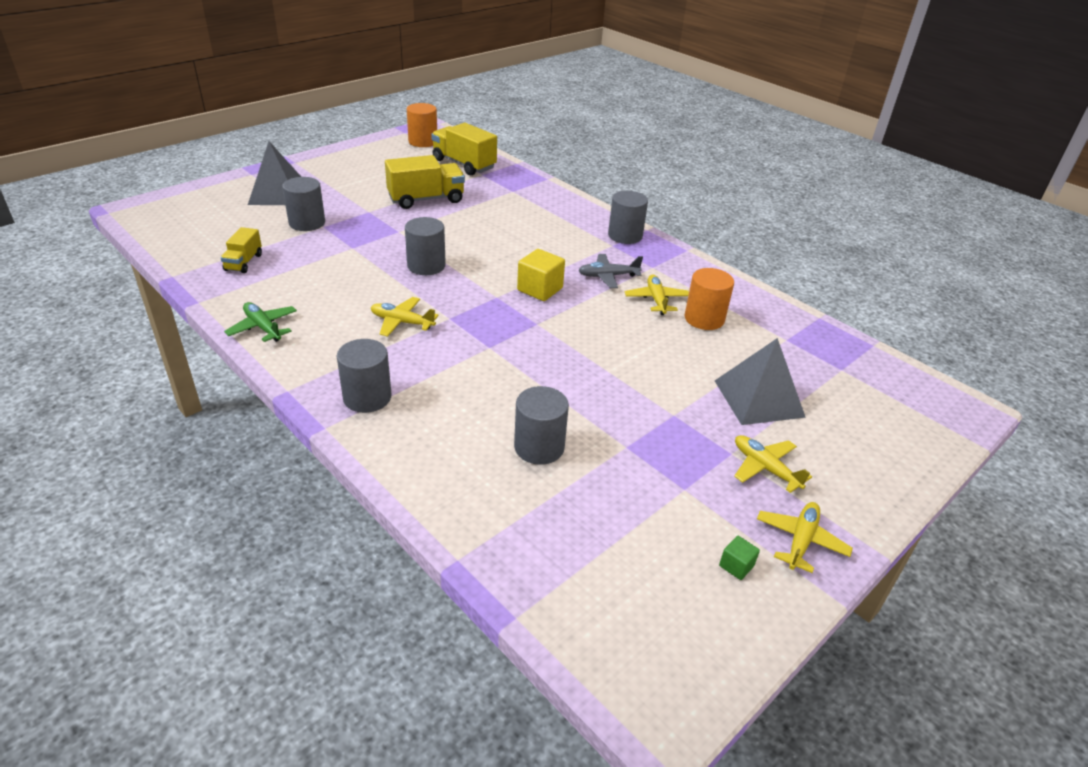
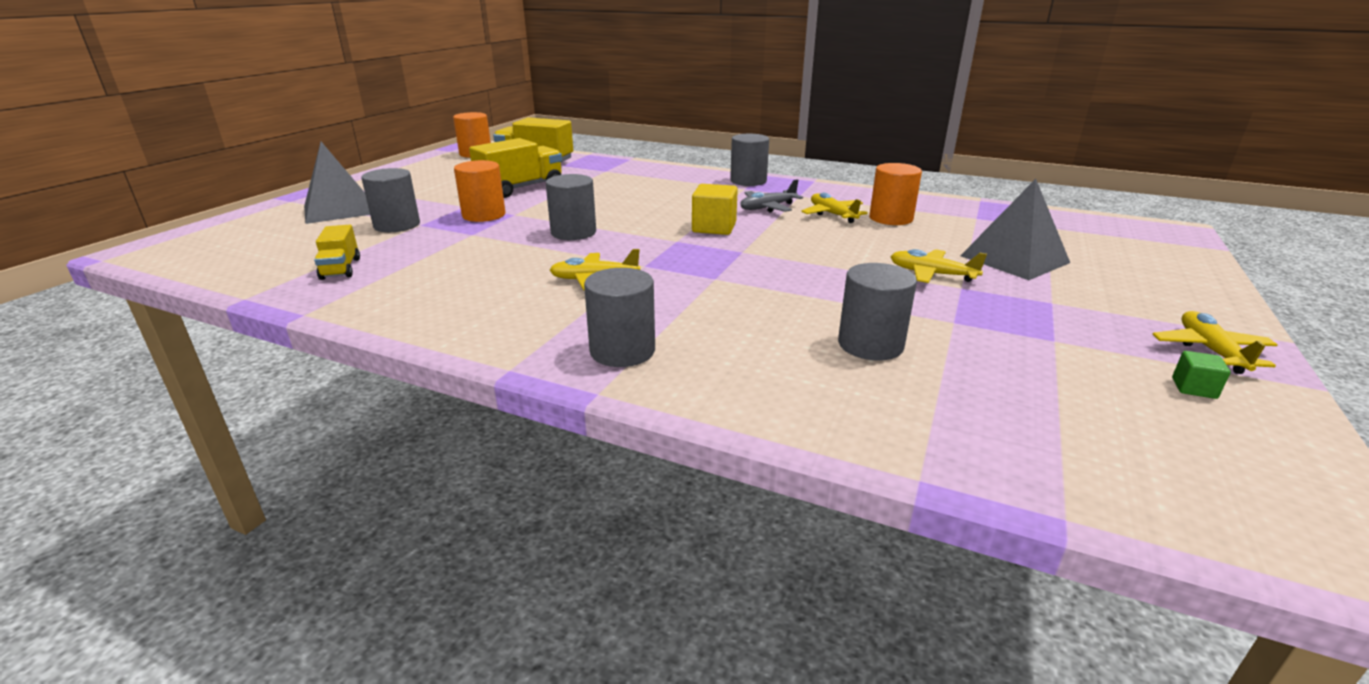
camera: 20 degrees left, 10 degrees down
green plane [224,302,297,342] -> none
yellow plane [734,435,812,493] -> yellow plane moved to [890,249,987,283]
none -> orange cylinder [454,160,505,222]

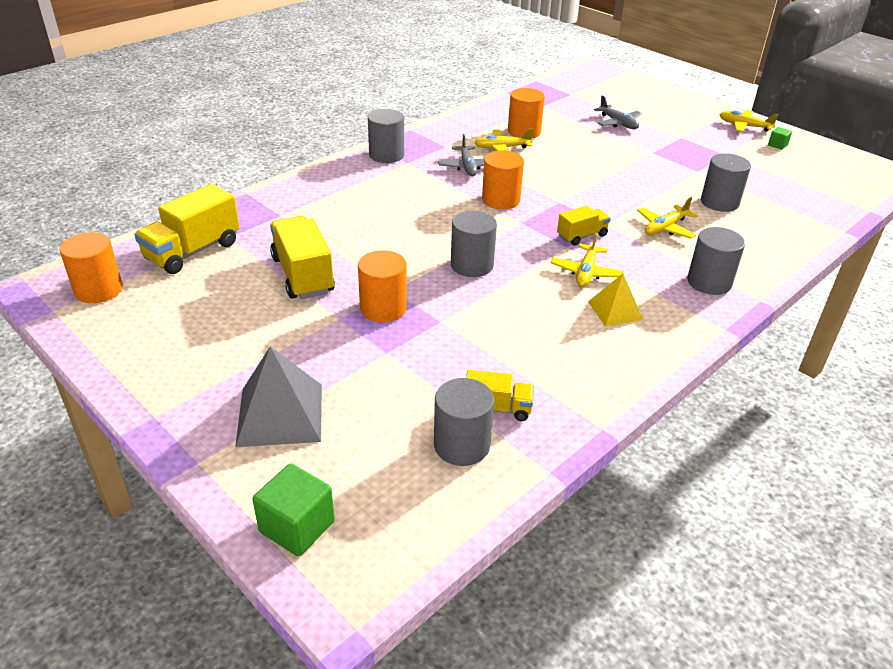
camera: 70 degrees left, 10 degrees up
grey cylinder [361,168,420,232] -> grey cylinder moved to [434,378,494,466]
yellow cube [692,184,738,235] -> orange cylinder [482,150,524,209]
yellow plane [890,249,987,283] -> yellow plane moved to [637,197,698,239]
grey pyramid [960,179,1070,280] -> grey plane [594,95,642,129]
none -> green cube [252,463,335,556]
none -> yellow truck [557,206,611,246]
none -> yellow pyramid [588,273,643,327]

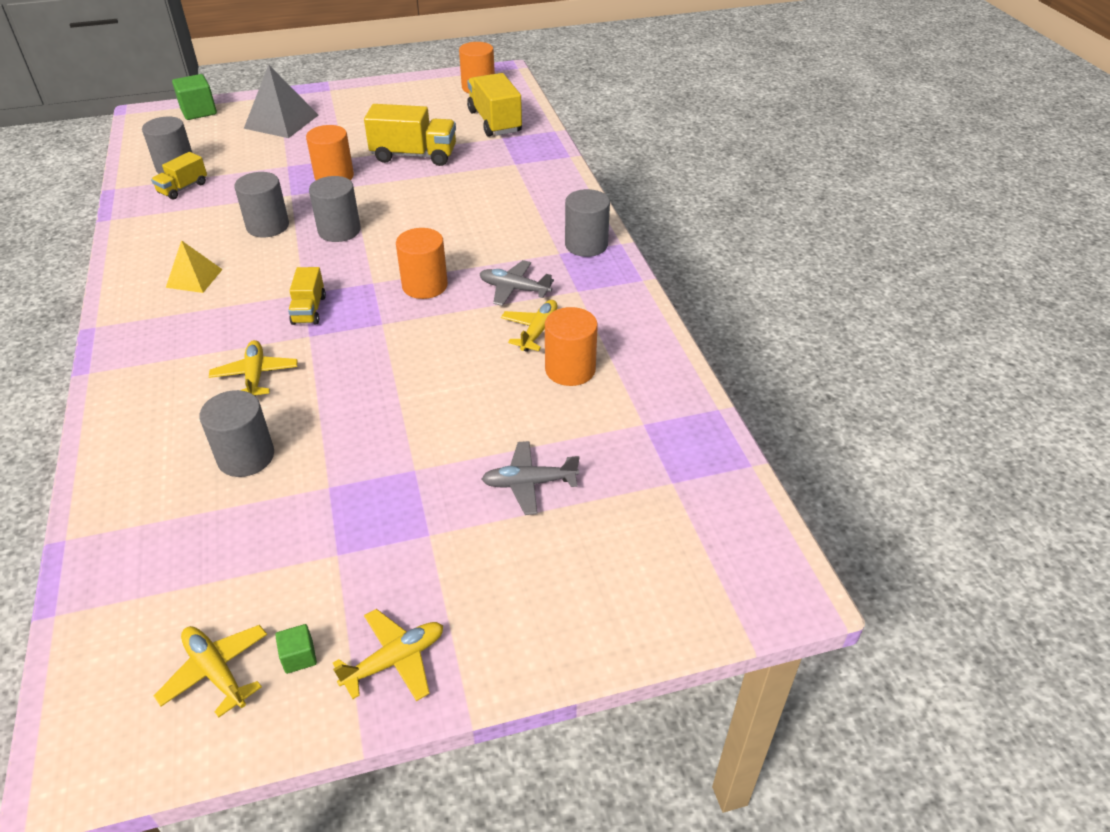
camera: 120 degrees right, 5 degrees up
yellow plane [551,232,625,287] -> yellow plane moved to [154,625,267,717]
grey cylinder [687,227,745,295] -> grey cylinder moved to [235,172,289,237]

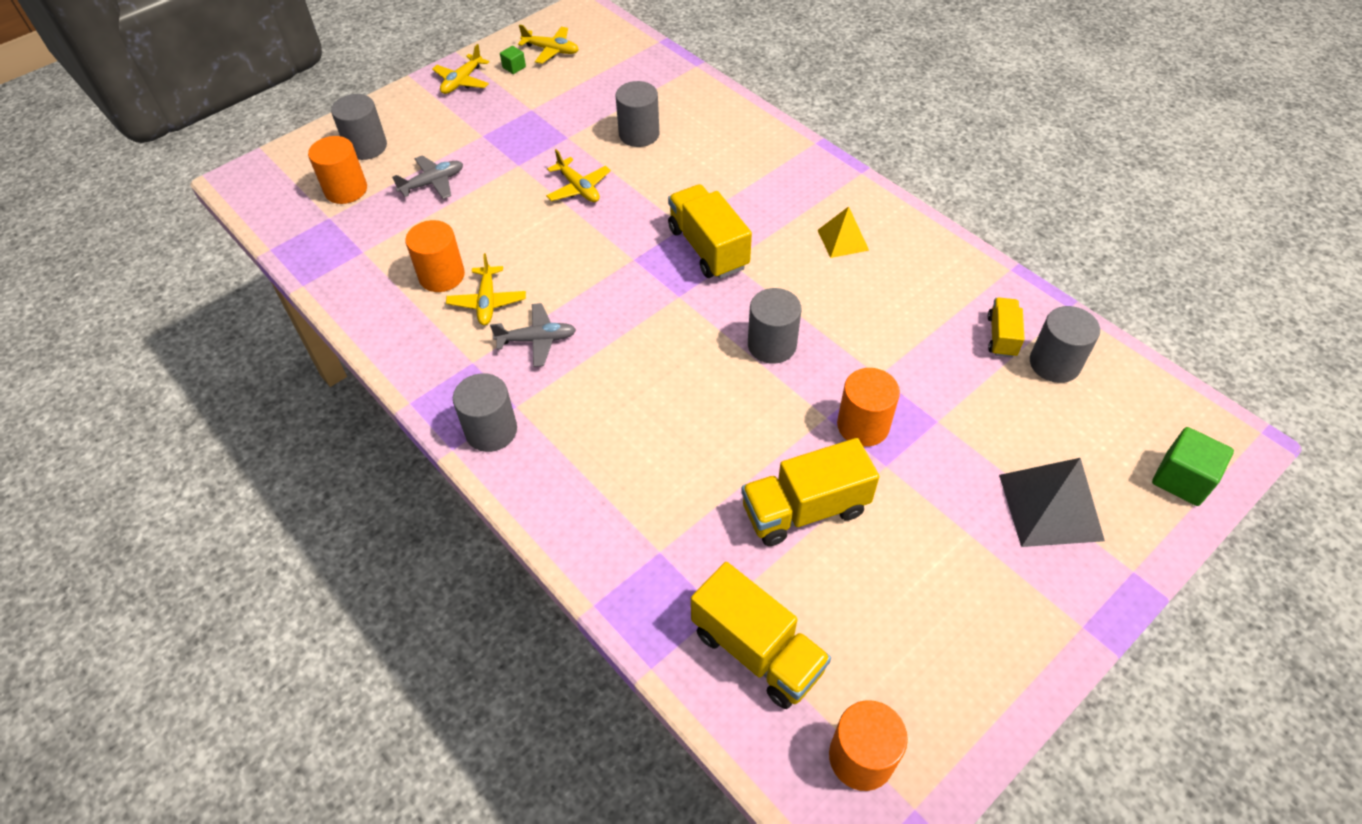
camera: 155 degrees right, 10 degrees up
yellow plane [209,340,297,397] -> yellow plane moved to [546,149,611,202]
grey cylinder [235,172,289,237] -> grey cylinder moved to [331,94,387,160]
yellow truck [288,267,326,325] -> yellow truck [668,184,752,279], size x1.76
orange cylinder [396,228,448,299] -> orange cylinder moved to [308,136,367,204]

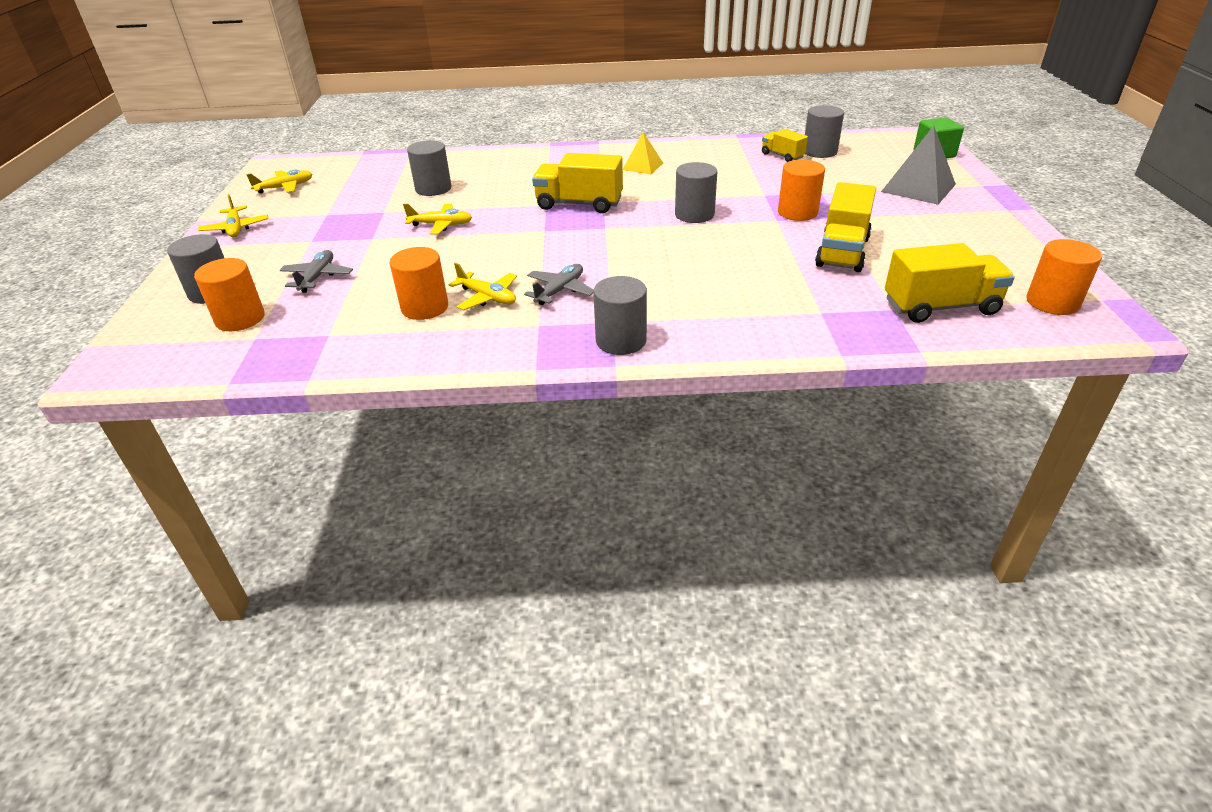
camera: 50 degrees left, 15 degrees down
green cube [500,46,526,74] -> none

